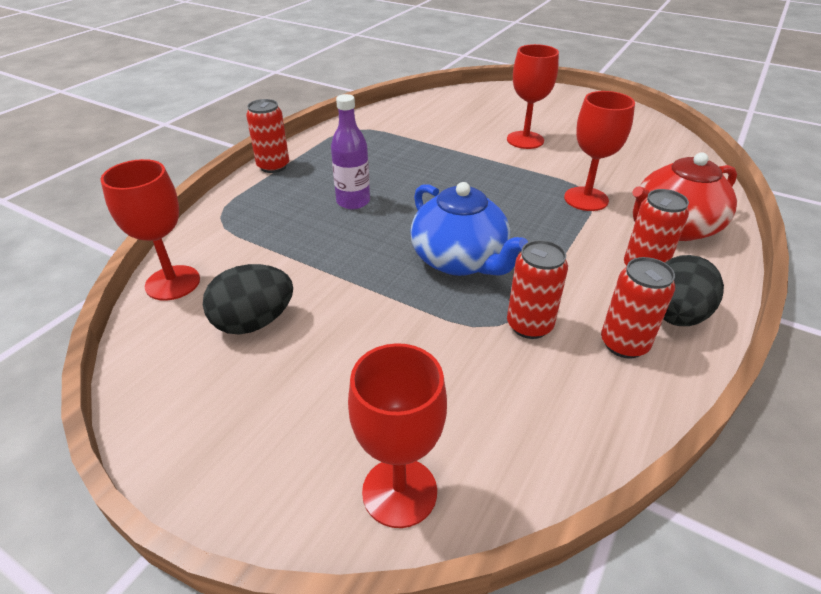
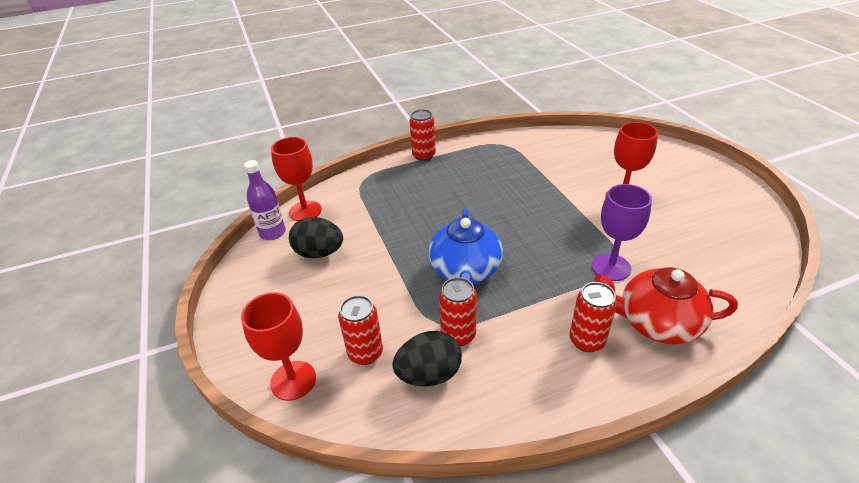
camera: 40 degrees right, 0 degrees up
purple bottle [331,94,370,210] -> purple bottle moved to [244,160,286,240]
red goblet [564,91,635,211] -> purple goblet [592,184,652,281]
red can [601,257,675,359] -> red can moved to [338,295,383,365]
black egg [663,255,724,326] -> black egg moved to [392,331,462,387]

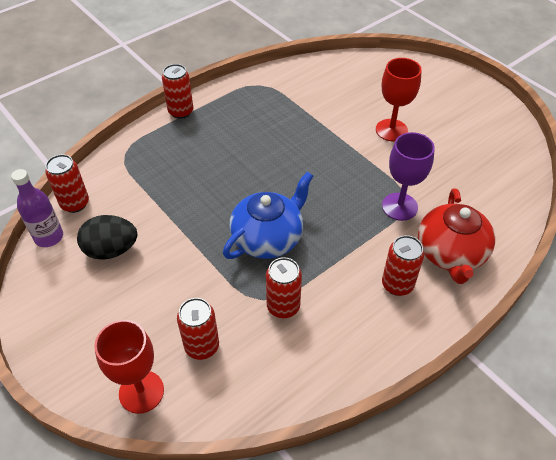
camera: 20 degrees left, 10 degrees up
red goblet [271,137,322,221] -> red can [45,154,89,213]
black egg [392,331,462,387] -> none
blue teapot [428,208,503,285] -> blue teapot turned 120 degrees counterclockwise [223,172,313,259]
red teapot [594,267,738,344] -> red teapot turned 75 degrees counterclockwise [418,188,495,284]

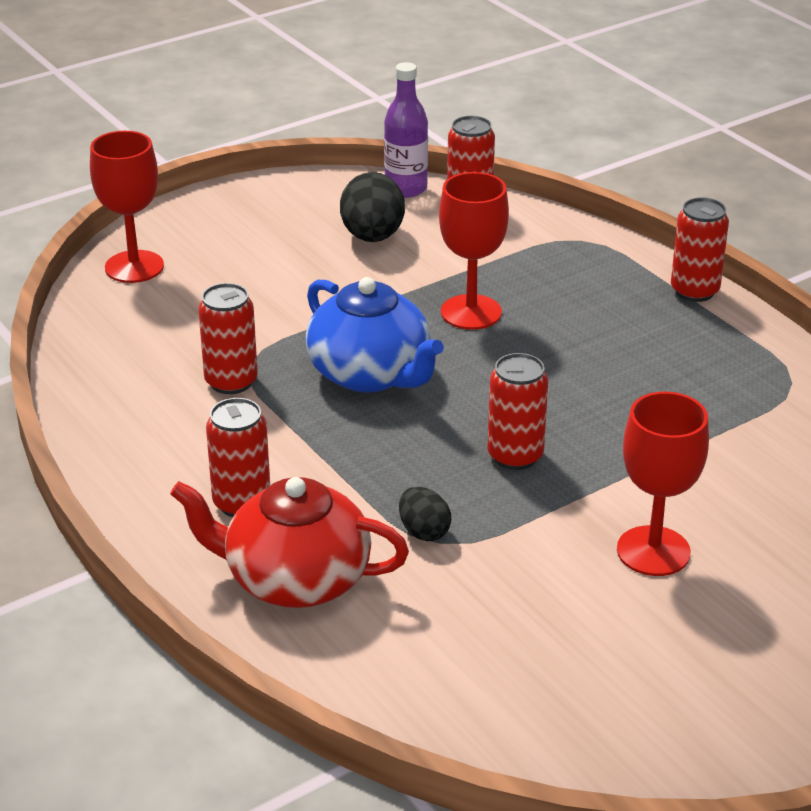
camera: 95 degrees right, 15 degrees down
red can [177,298,219,360] -> red can moved to [487,353,548,470]
purple goblet [382,132,435,221] -> black egg [399,487,451,541]
none -> red goblet [439,172,509,330]

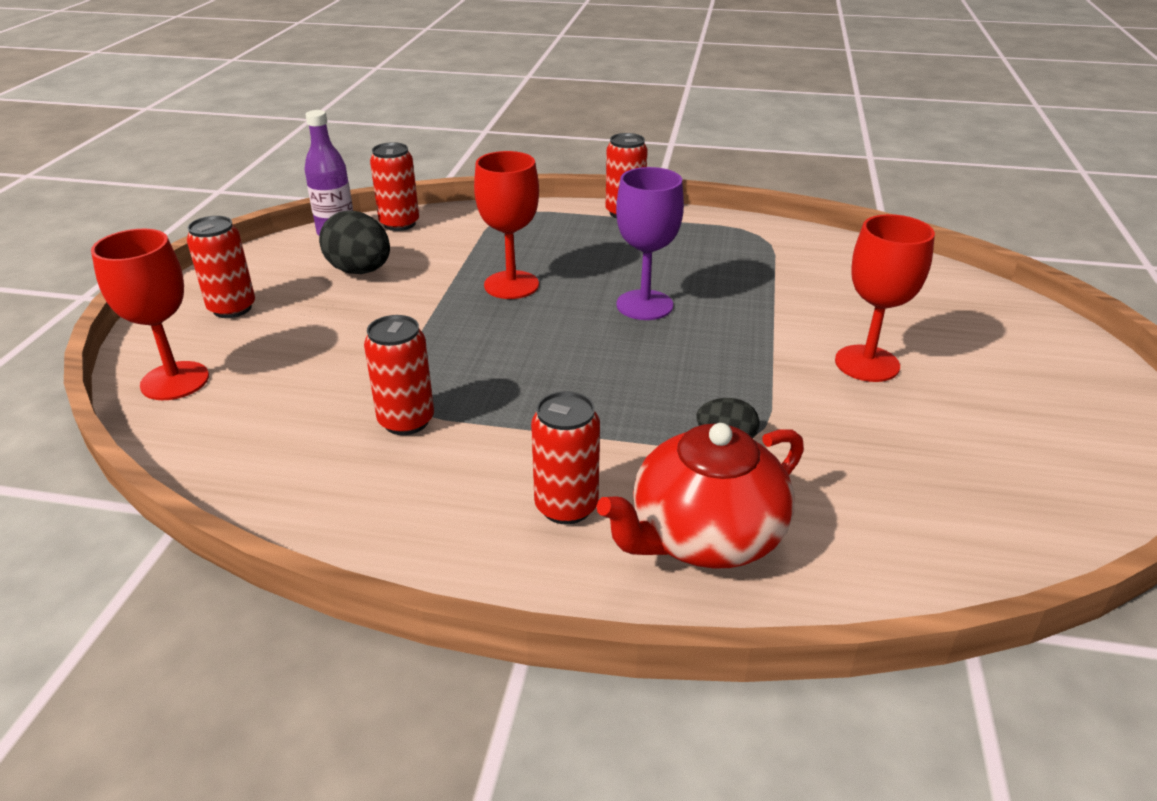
camera: 45 degrees left, 0 degrees up
blue teapot [305,277,444,393] -> none
red can [487,353,548,470] -> red can moved to [187,216,255,318]
none -> purple goblet [616,167,684,320]

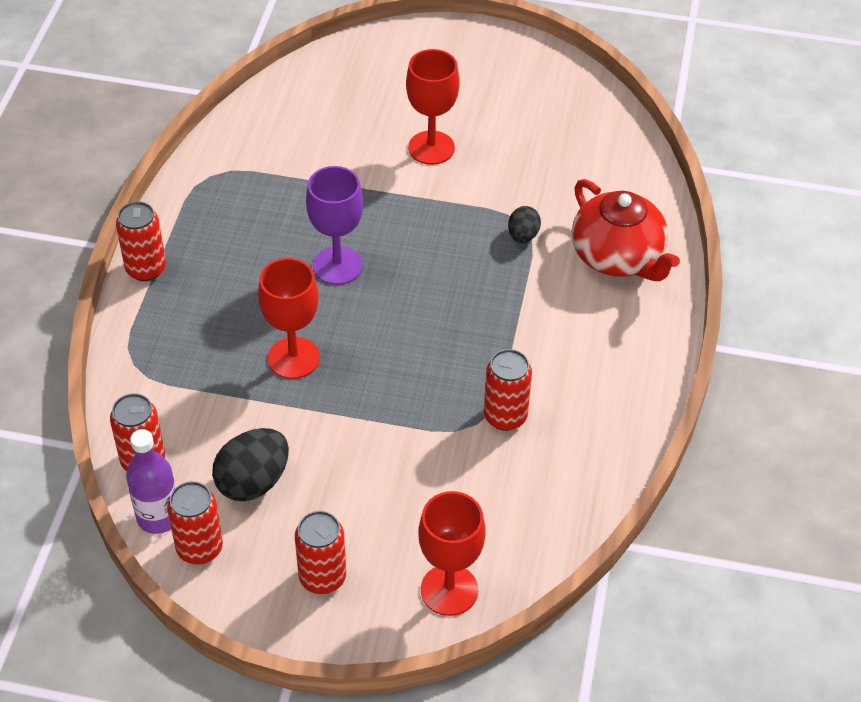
camera: 90 degrees left, 15 degrees up
red can [531,391,600,524] -> red can moved to [167,481,223,564]

